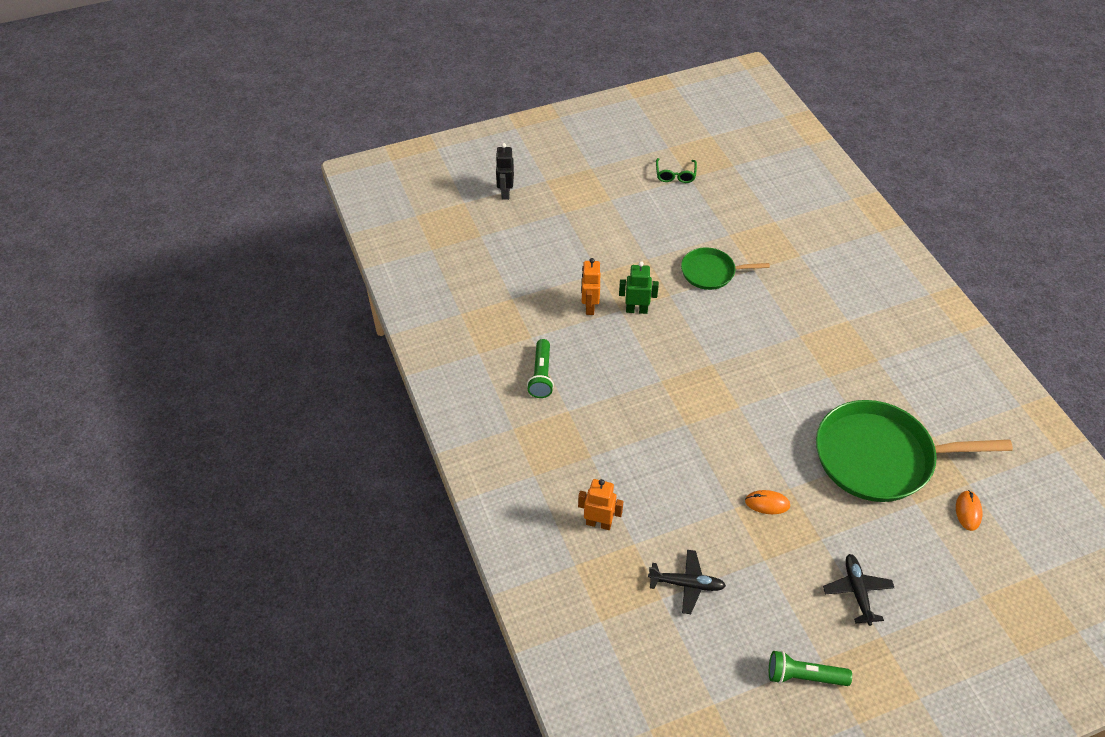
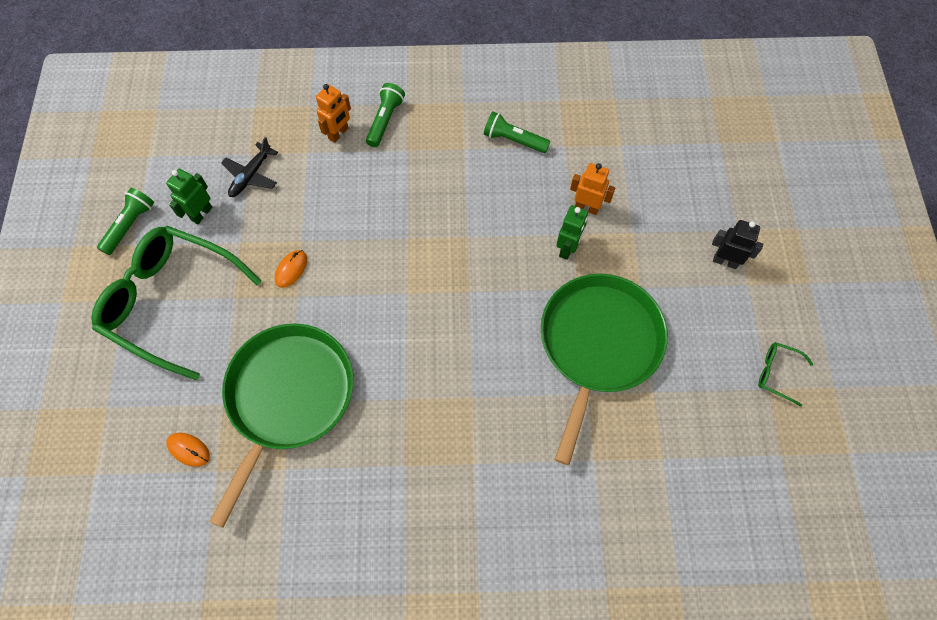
camera: 110 degrees right, 15 degrees up
black robot [495,143,514,200] -> black robot moved to [712,220,763,269]
green pan [681,247,770,290] -> green pan [541,274,668,465], size x1.90
black plane [823,554,894,626] -> green glasses [91,226,261,381]
none -> green robot [166,169,212,224]
none -> green flashlight [366,83,405,147]

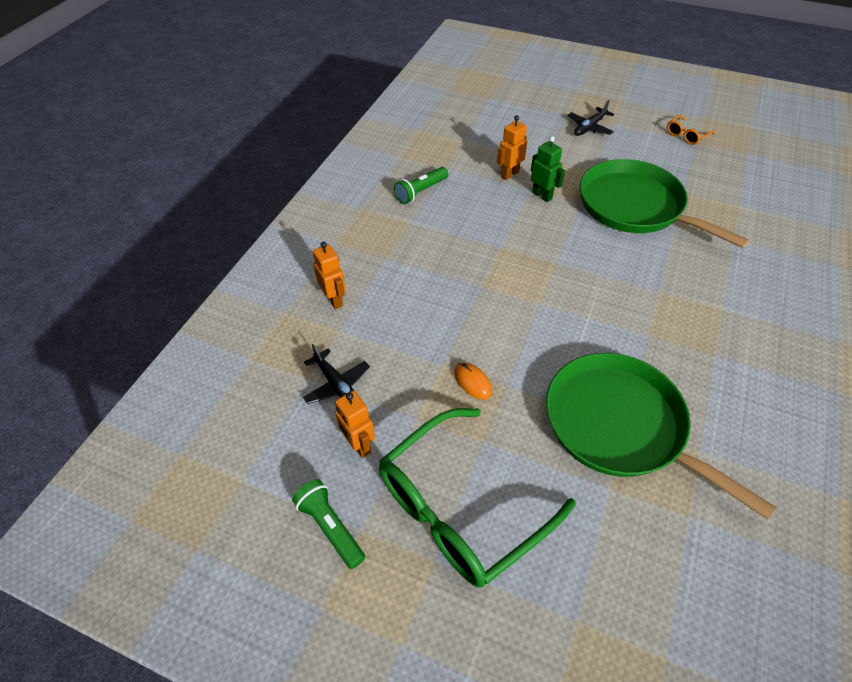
camera: 65 degrees left, 15 degrees down
green robot [166,169,212,224] -> orange robot [335,390,375,458]
orange mouse [166,433,210,467] -> none
green flashlight [366,83,405,147] -> none
black robot [712,220,763,269] -> black plane [568,100,614,136]
green glasses [758,342,813,407] -> orange glasses [667,115,715,145]

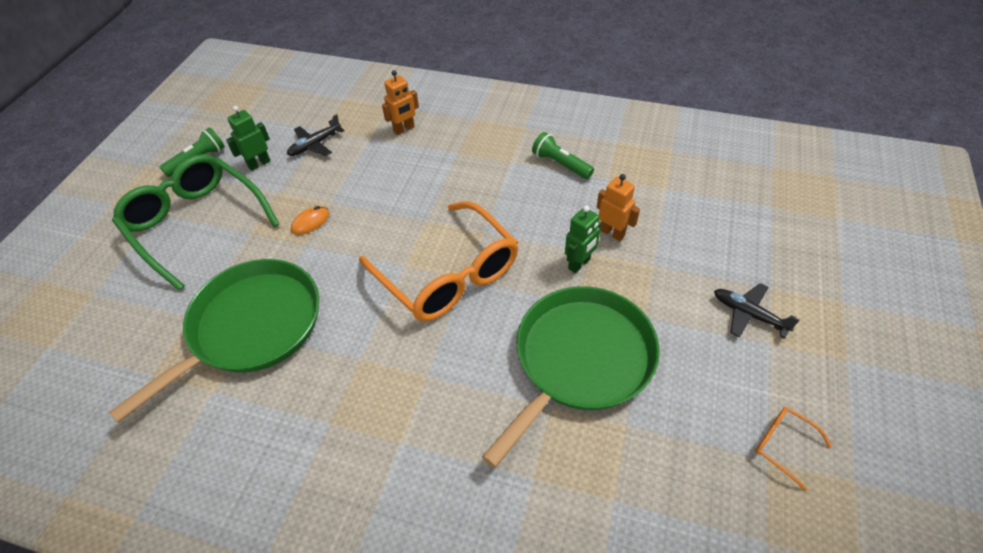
camera: 85 degrees right, 0 degrees up
orange robot [335,390,375,458] -> green robot [226,106,271,171]
none -> orange glasses [359,201,519,321]

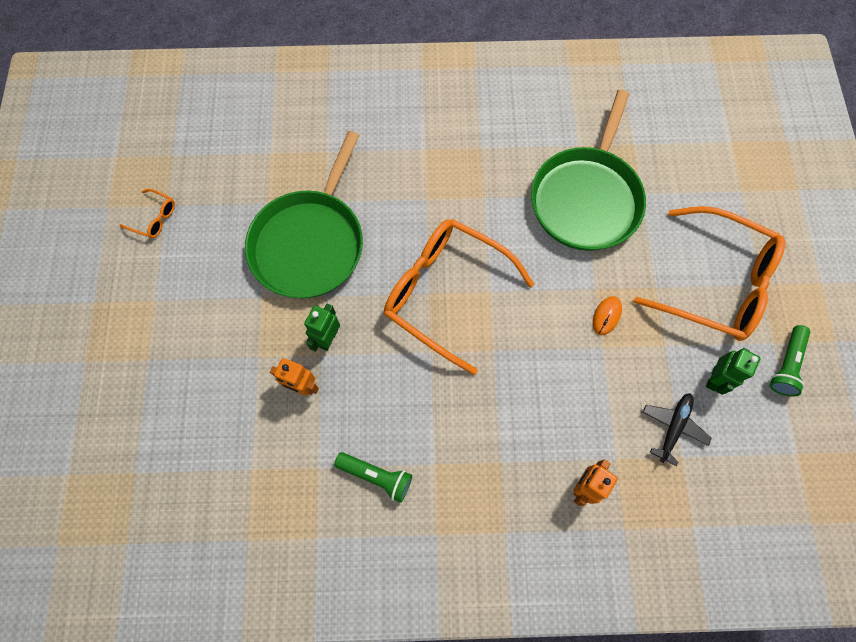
camera: 160 degrees right, 20 degrees up
green glasses [112,154,279,291] -> orange glasses [634,206,785,341]
black plane [714,283,800,339] -> none

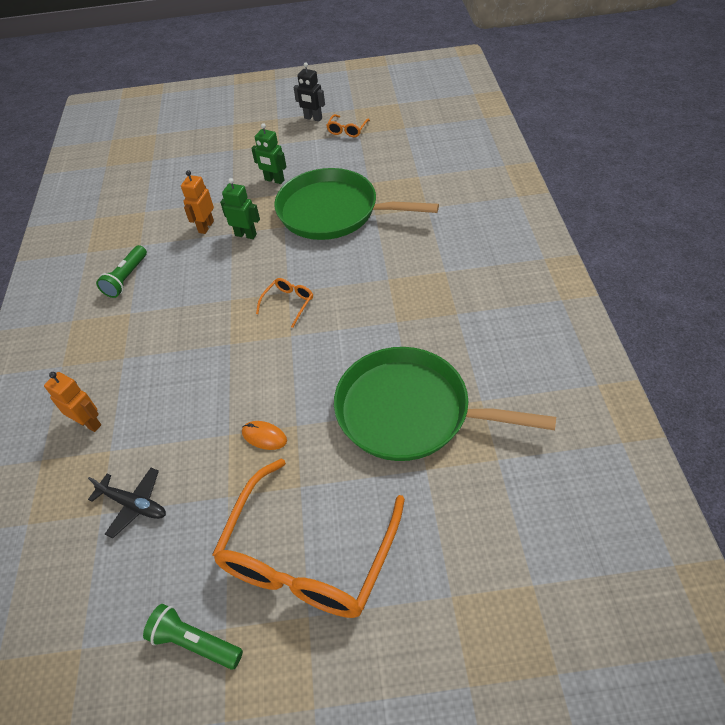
camera: 90 degrees right, 20 degrees down
orange glasses [384,219,534,375] -> orange glasses [256,278,313,328], size x0.40
green robot [706,348,761,395] -> green robot moved to [251,123,286,184]
none -> black robot [293,63,325,122]

